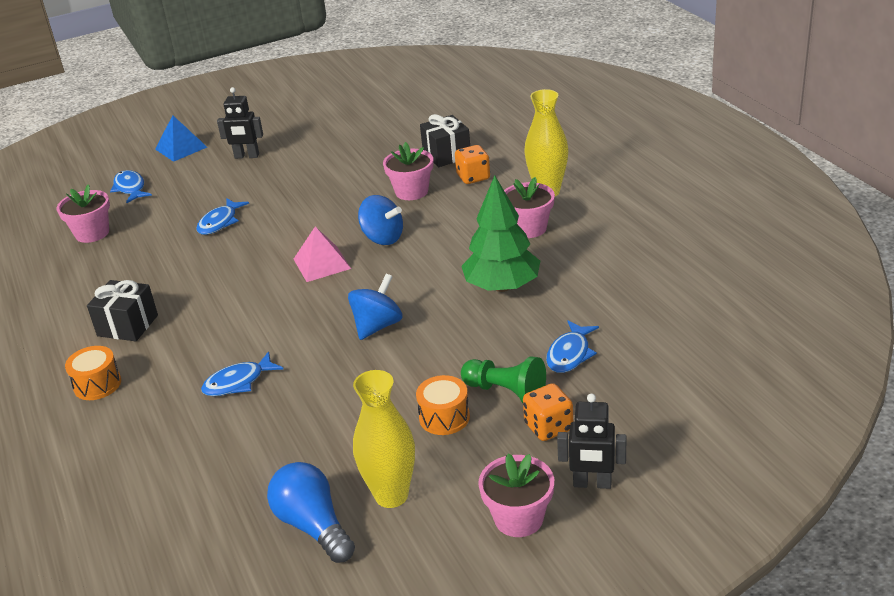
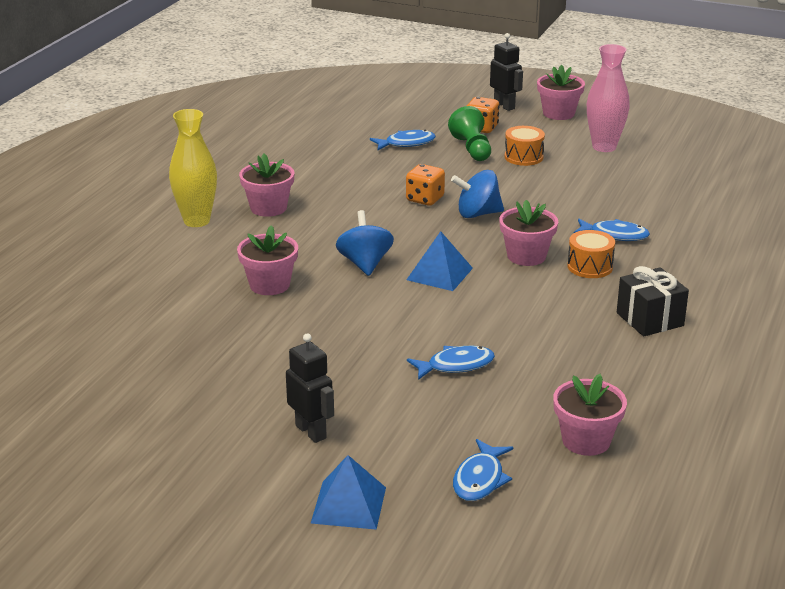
camera: 135 degrees left, 5 degrees down
orange drum [65,346,121,400] -> orange drum moved to [567,230,615,278]
blue light bulb [267,462,355,563] -> none
pink pyramid [294,226,351,282] -> blue pyramid [406,231,473,291]
yellow vase [353,370,415,508] -> pink vase [587,44,630,152]
black gift [420,114,470,167] -> none
orange dice [455,145,490,184] -> orange dice moved to [406,164,445,206]
green tree [461,175,540,292] -> none
none -> pink flower pot [499,200,558,266]

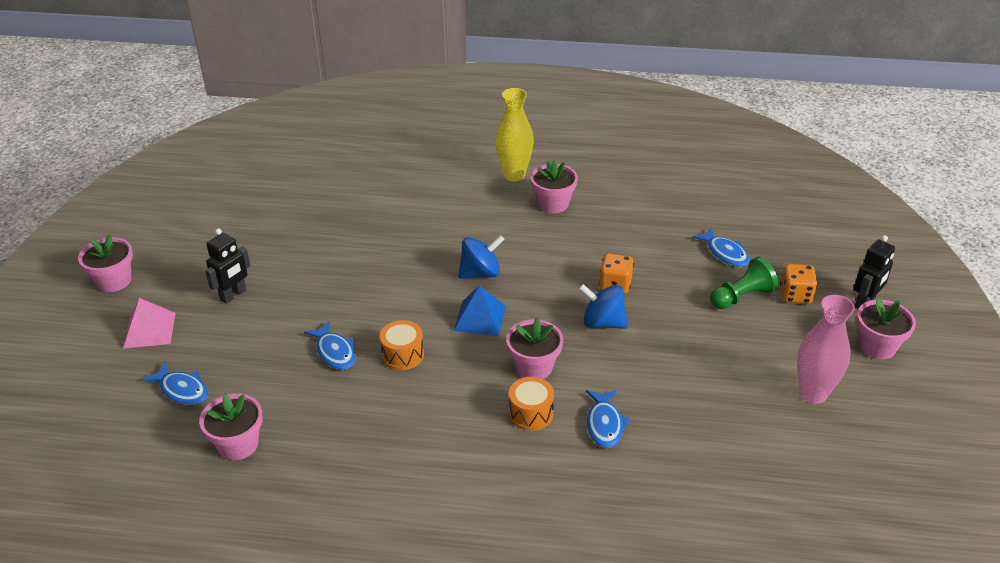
camera: 75 degrees right, 10 degrees up
pink flower pot [237,225,298,295] -> pink flower pot moved to [78,234,133,292]
blue pyramid [311,455,386,530] -> pink pyramid [123,298,176,349]
blue spinning top [451,170,504,218] -> blue spinning top turned 45 degrees counterclockwise [579,284,628,329]
blue fish [453,439,513,501] -> blue fish turned 150 degrees counterclockwise [142,362,208,405]
orange drum [505,126,545,166] -> orange drum moved to [380,320,424,370]
black gift [617,266,689,336] -> none

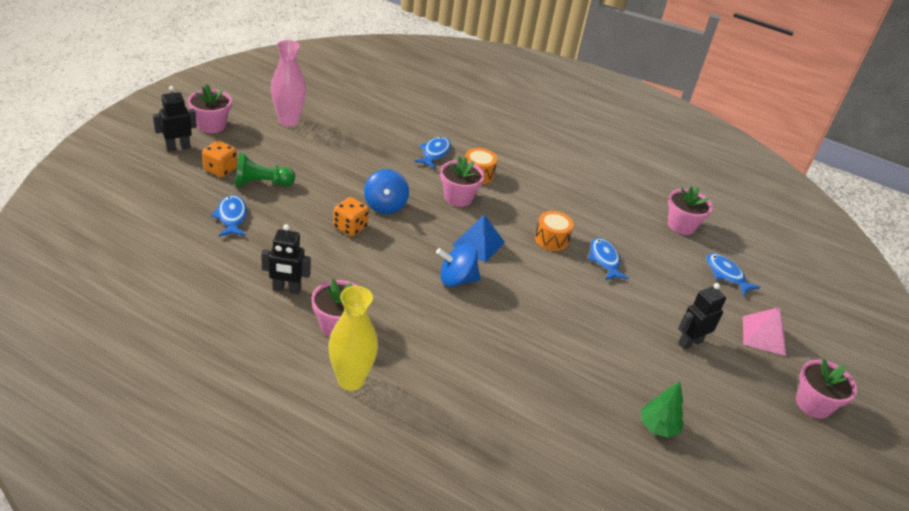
camera: 165 degrees left, 0 degrees up
blue spinning top [579,284,628,329] -> blue spinning top turned 45 degrees clockwise [364,169,409,214]
none -> black robot [261,224,311,294]
none -> green tree [641,381,684,438]

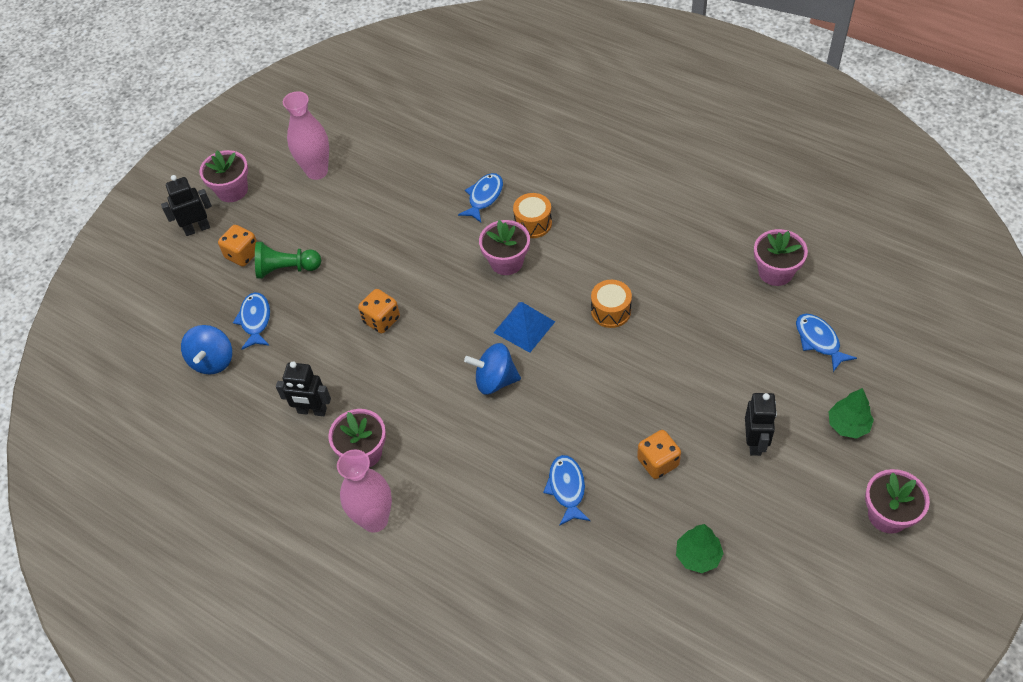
camera: 15 degrees right, 15 degrees up
yellow vase [328,286,378,391] -> pink vase [337,449,392,533]
blue spinning top [364,169,409,214] -> blue spinning top moved to [181,325,232,375]
blue fish [588,238,629,280] -> blue fish moved to [543,455,590,526]
black robot [678,283,726,350] -> black robot turned 120 degrees clockwise [745,393,777,456]
pink pyramid [743,307,786,356] -> green tree [829,388,874,439]
none -> orange dice [637,430,681,479]

